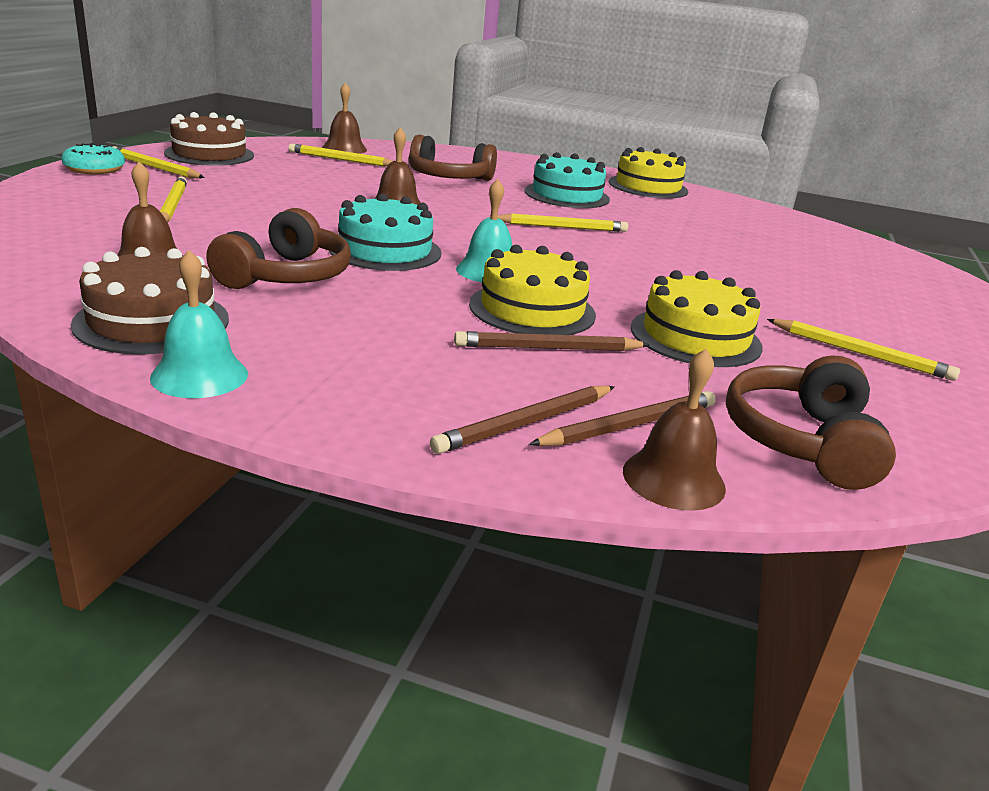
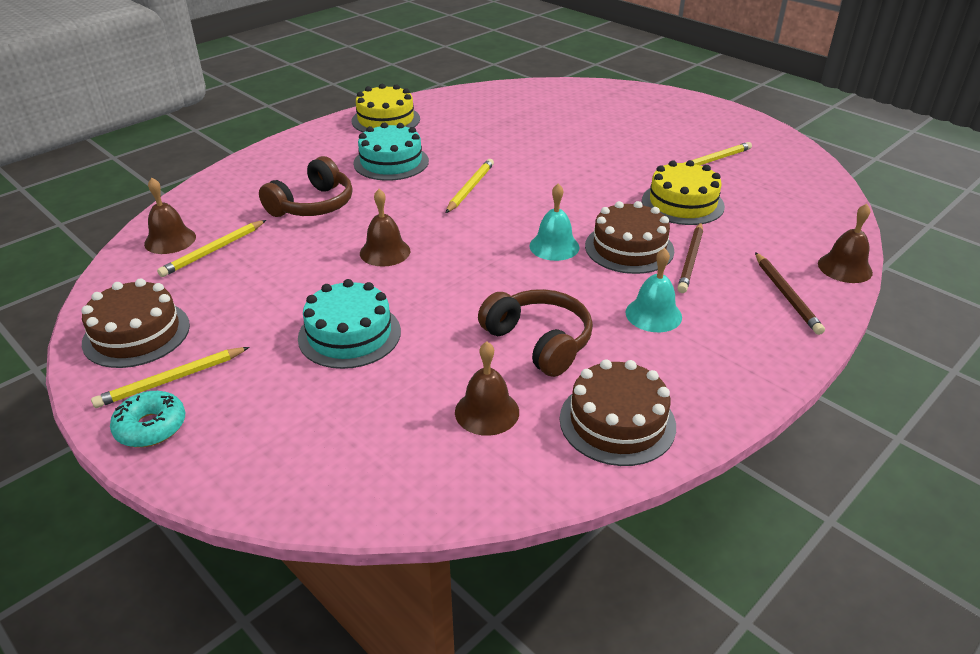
camera: 60 degrees left, 10 degrees up
turquoise bell [150,250,248,398] -> turquoise bell moved to [625,248,682,332]
yellow pencil [160,176,187,223] -> none
turquoise cake [328,194,442,271] -> turquoise cake moved to [298,279,401,369]
yellow cake [469,245,596,335] -> brown cake [585,201,674,274]
brown pencil [529,391,716,446] -> none
brown headphones [726,355,896,490] -> none

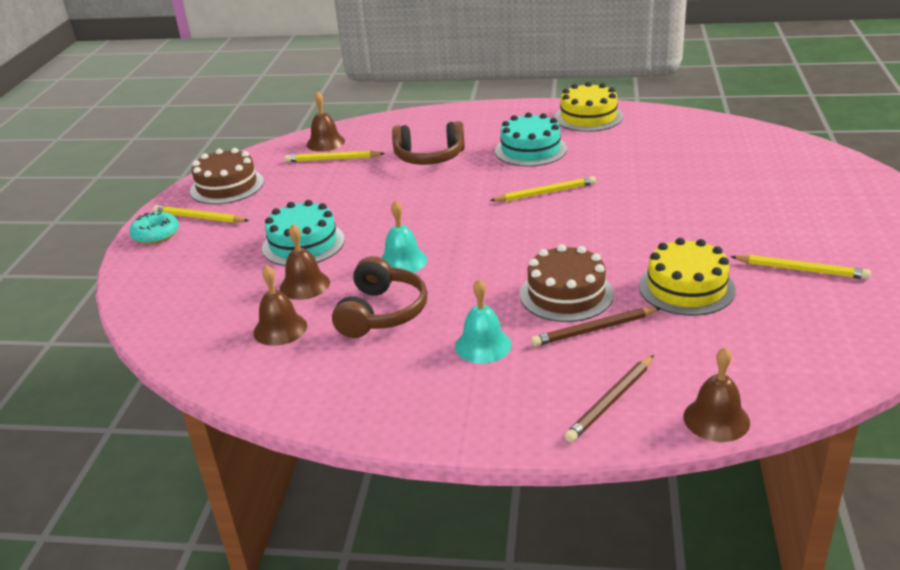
camera: 55 degrees right, 5 degrees down
brown bell [360,189,410,266] -> brown bell moved to [280,224,330,300]
turquoise bell [529,184,579,261] -> turquoise bell moved to [381,200,427,273]
brown cake [560,359,676,466] -> none

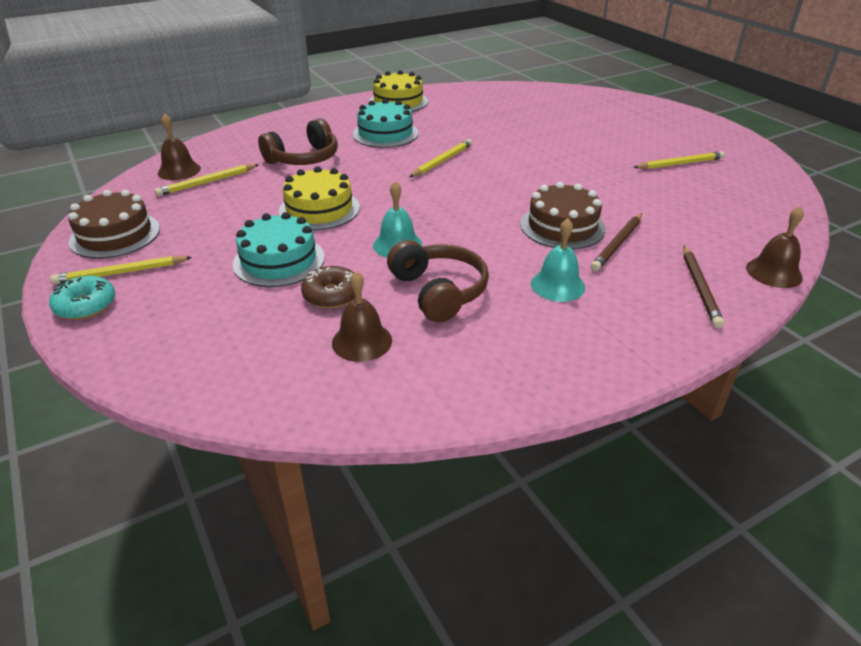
camera: 40 degrees left, 5 degrees up
brown bell [280,224,330,300] -> brown donut [301,266,355,308]
yellow cake [639,238,736,316] -> yellow cake moved to [279,166,360,230]

